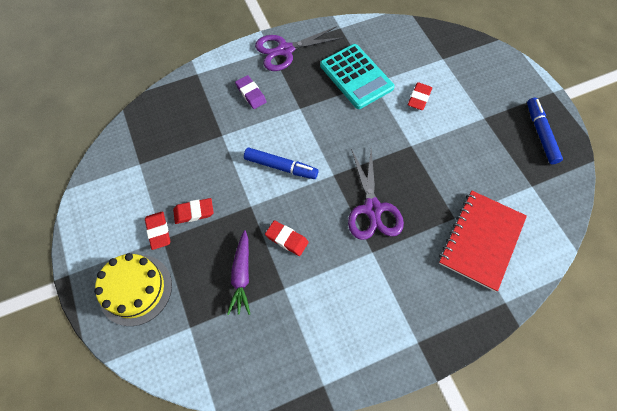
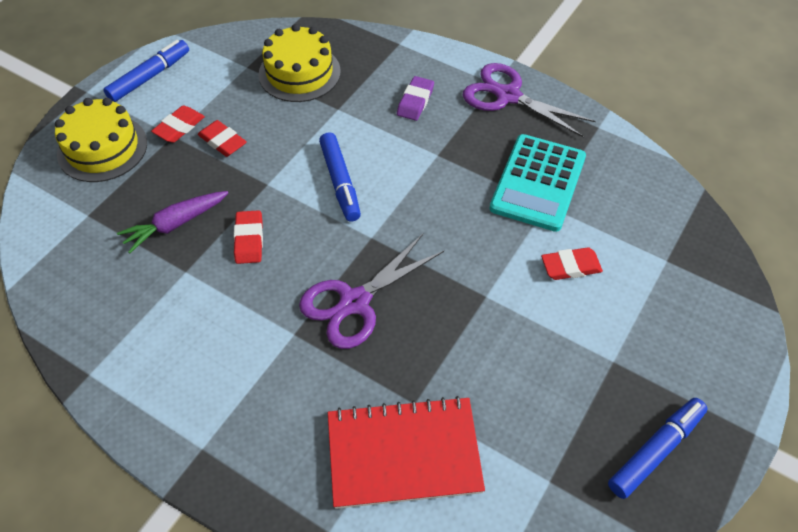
camera: 55 degrees right, 10 degrees down
none -> blue marker [103,40,189,102]
none -> yellow cake [258,24,341,102]

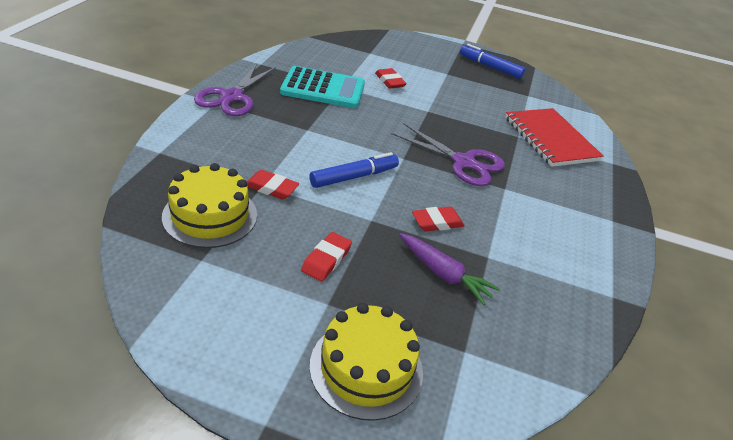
camera: 110 degrees left, 15 degrees down
blue marker [103,40,189,102] -> none
red eraser [151,105,205,143] -> red eraser moved to [247,170,299,200]
purple eraser [397,76,434,121] -> none

